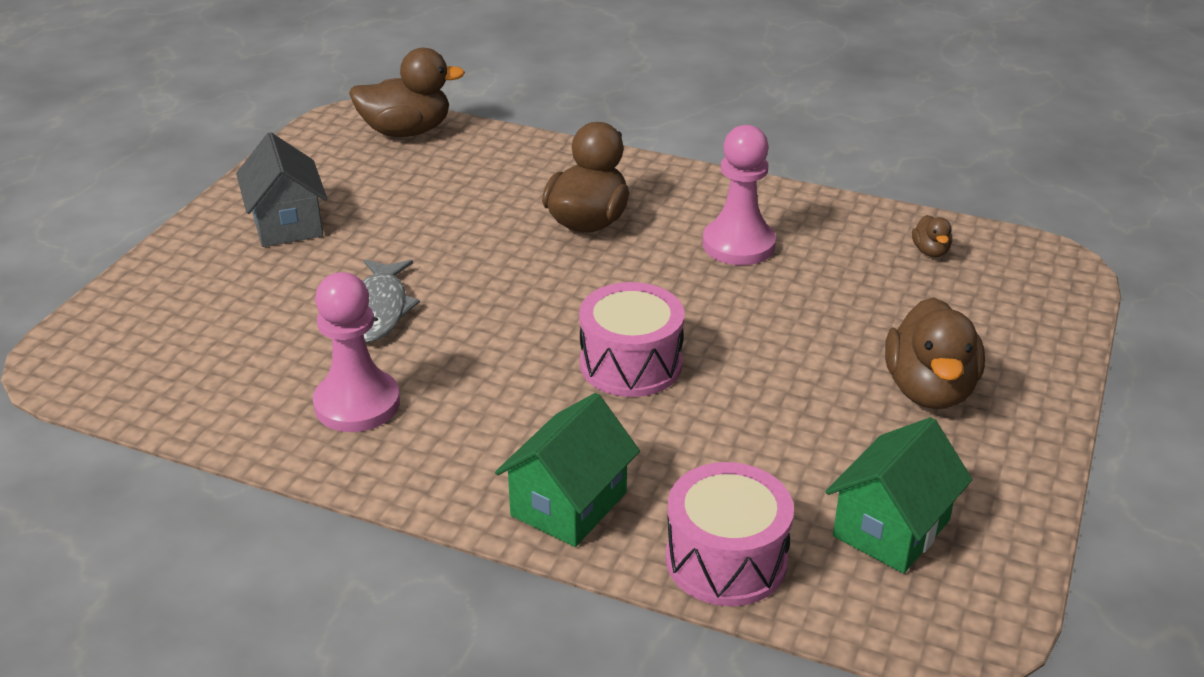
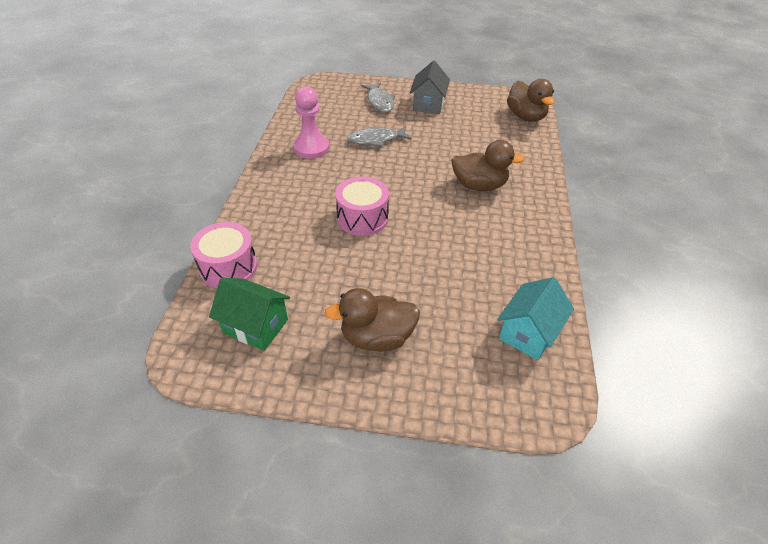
camera: 75 degrees right, 10 degrees up
grey house [236,132,327,247] -> grey house turned 45 degrees counterclockwise [410,61,450,114]
green house [495,393,640,547] -> none
pink pawn [703,125,776,265] -> none
brown duck [912,215,952,257] -> turquoise house [497,277,574,360]
none -> grey fish [361,82,395,112]

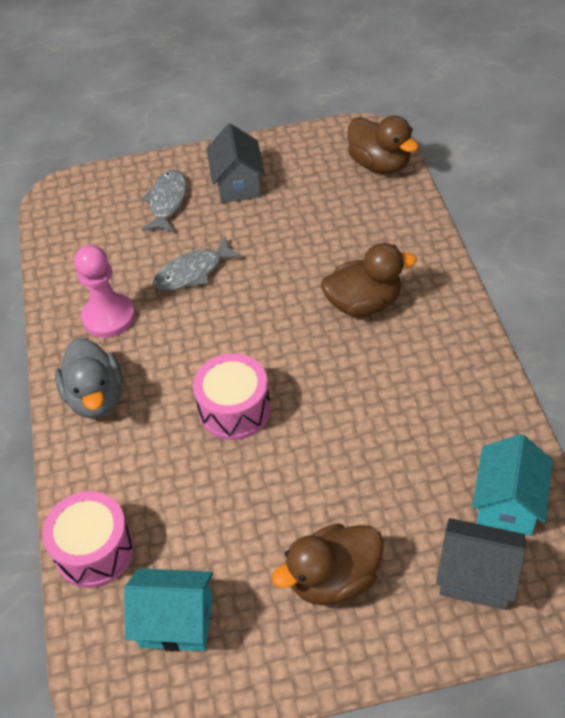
camera: 15 degrees left, 5 degrees up
green house [209,278,290,351] -> turquoise house [124,568,213,651]
grey fish [361,82,395,112] -> grey fish turned 135 degrees counterclockwise [141,169,187,232]
none -> grey duck [55,338,123,419]
none -> grey house [436,518,526,610]

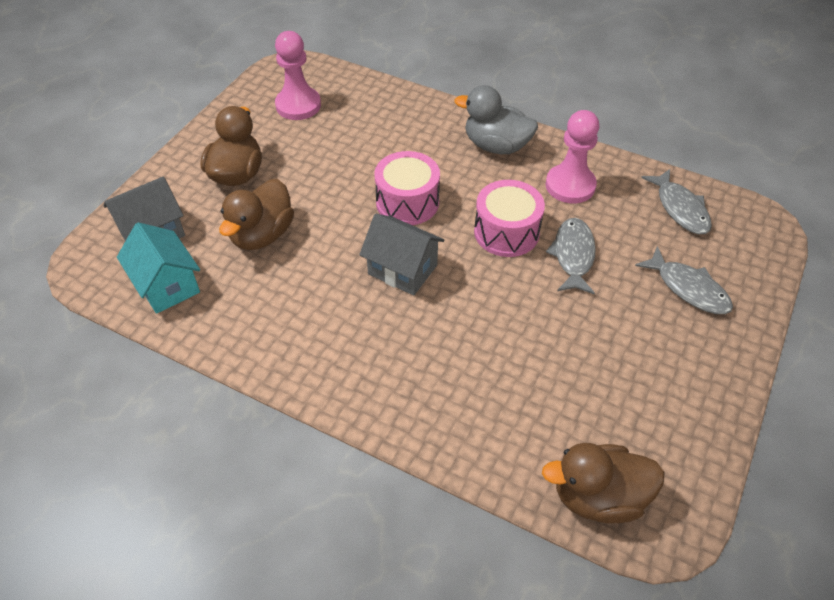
camera: 125 degrees right, 0 degrees up
pink drum [42,491,134,588] -> pink drum moved to [474,180,545,257]
turquoise house [124,568,213,651] -> pink pawn [275,31,321,120]
grey house [206,123,265,203] -> grey house moved to [359,214,444,296]
brown duck [321,243,417,317] -> brown duck moved to [219,179,294,250]
none -> grey fish [641,169,712,234]

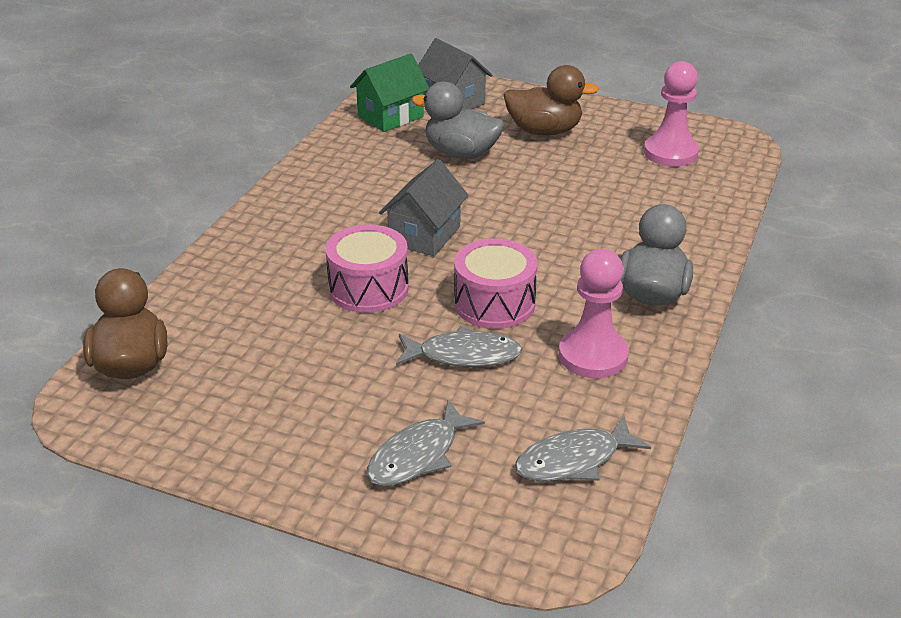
camera: 85 degrees right, 15 degrees down
turquoise house [117,222,200,314] -> green house [350,53,429,132]
brown duck [219,179,294,250] -> grey duck [412,82,504,159]
pink drum [374,151,440,225] -> pink drum moved to [325,225,409,313]

